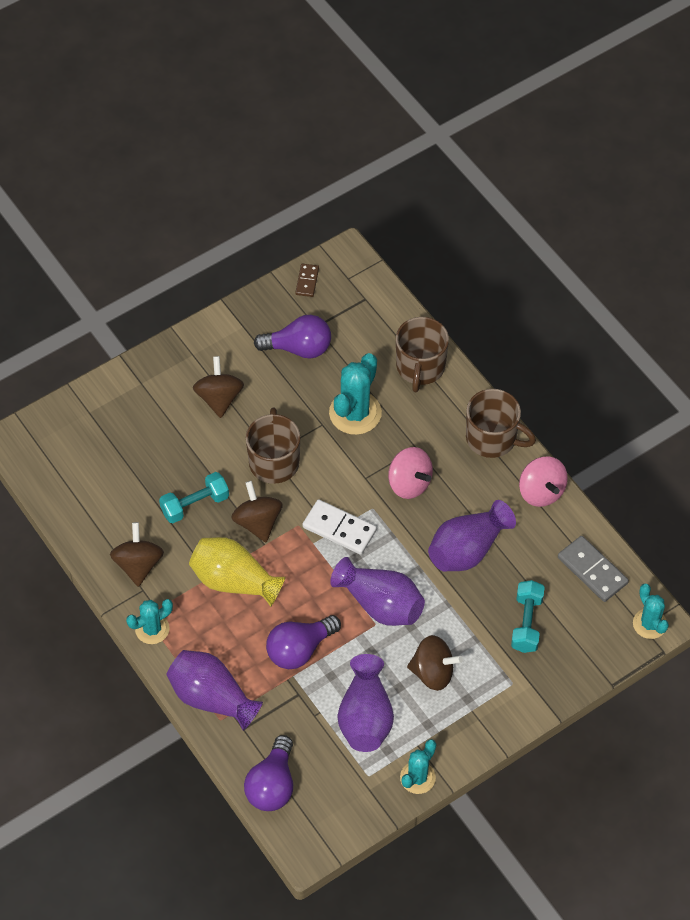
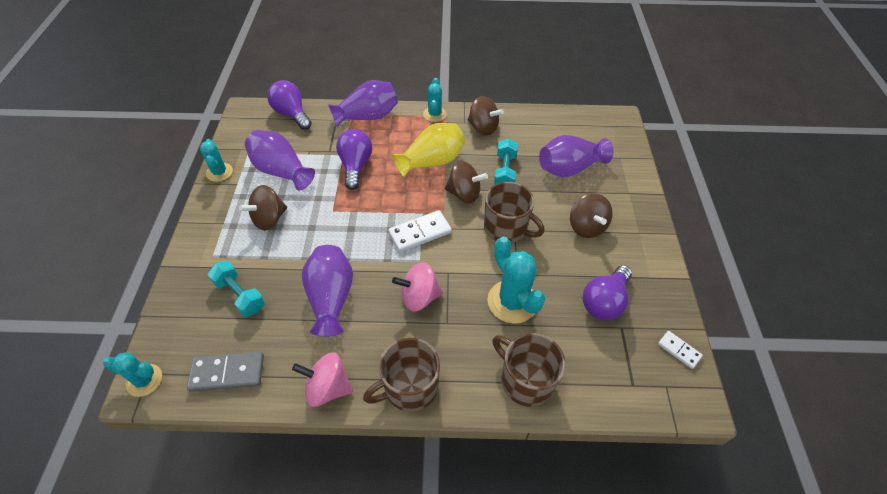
camera: 125 degrees right, 5 degrees down
brown spinning top [193,356,244,418] -> brown spinning top turned 45 degrees clockwise [570,193,613,238]
brown domino [295,264,319,297] -> white domino [658,331,703,369]
purple vase [330,557,425,626] -> purple vase moved to [539,135,613,177]

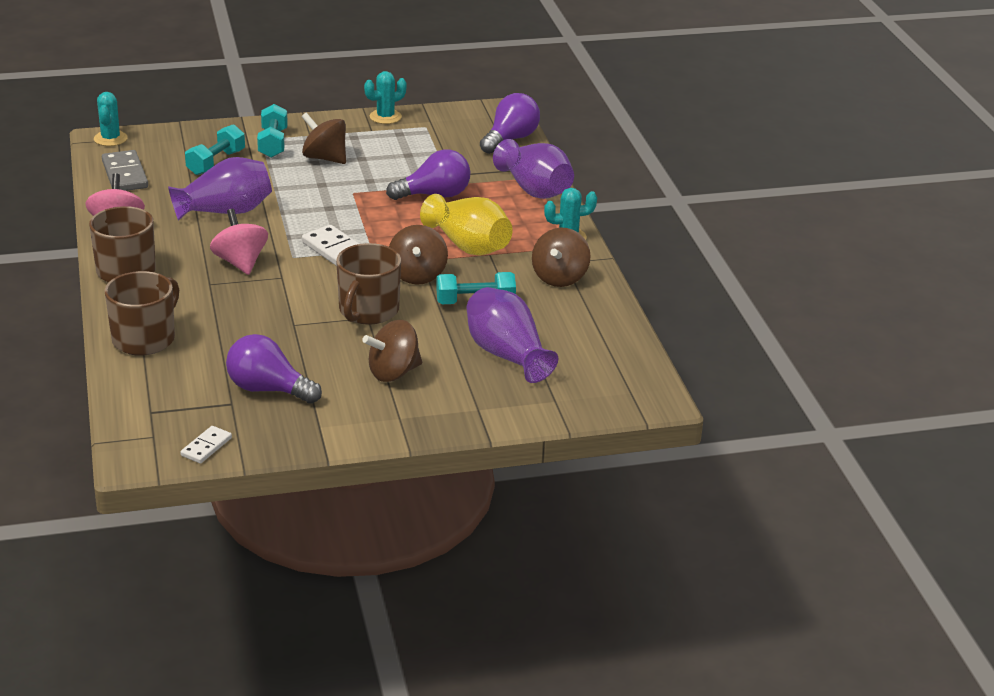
camera: 75 degrees right, 20 degrees down
purple vase [245,130,315,191] -> none
turquoise cactus [487,237,545,324] -> none
none -> turquoise dumbbell [257,104,288,158]

